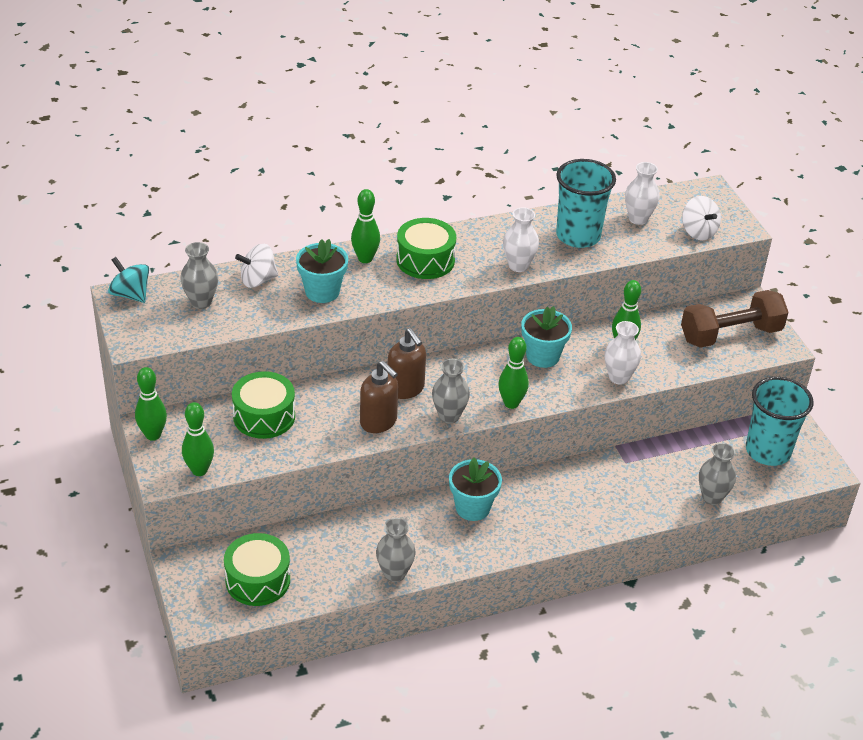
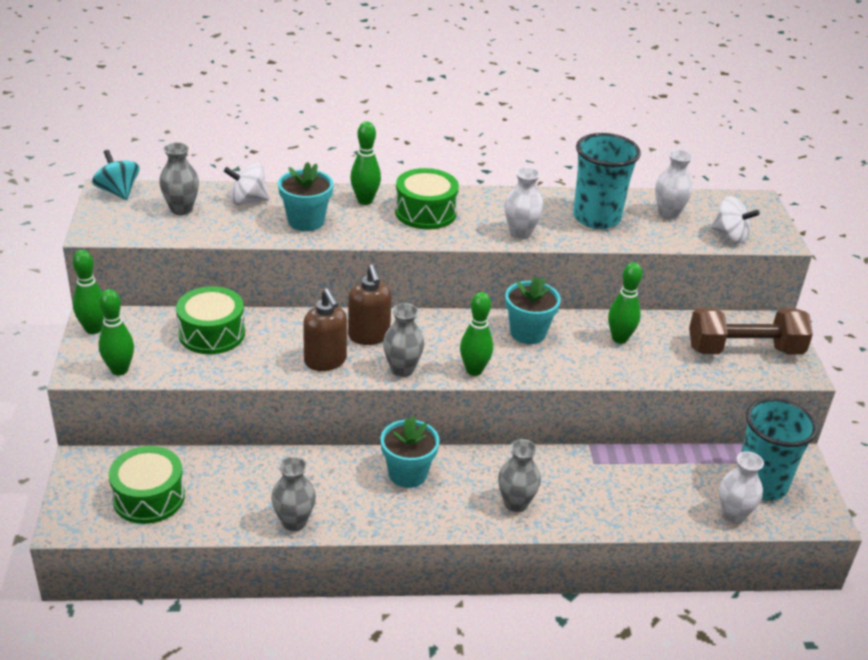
camera: 15 degrees right, 5 degrees down
white vase [605,321,641,385] -> white vase moved to [719,452,764,524]
white spinning top [682,196,721,240] -> white spinning top turned 45 degrees counterclockwise [711,196,760,243]
grey vase [699,443,736,505] -> grey vase moved to [498,439,541,512]

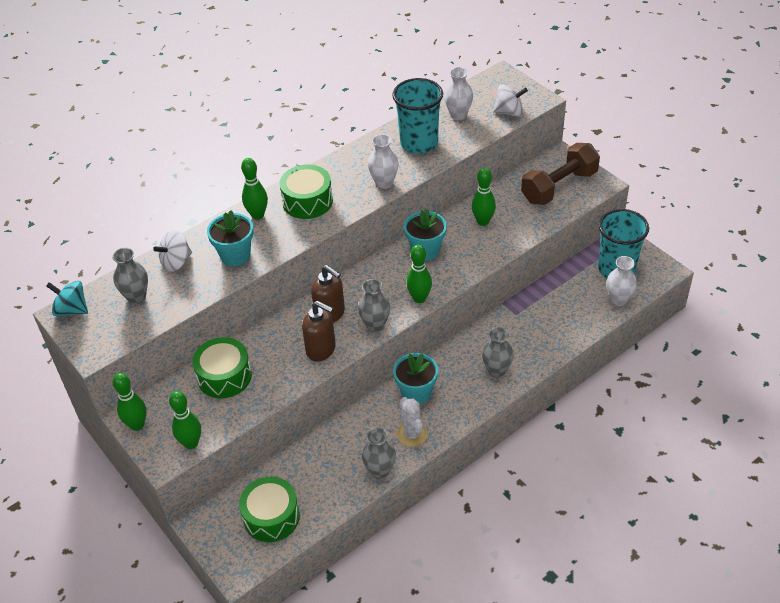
camera: 30 degrees left, 10 degrees up
none -> white cactus [397,397,427,447]

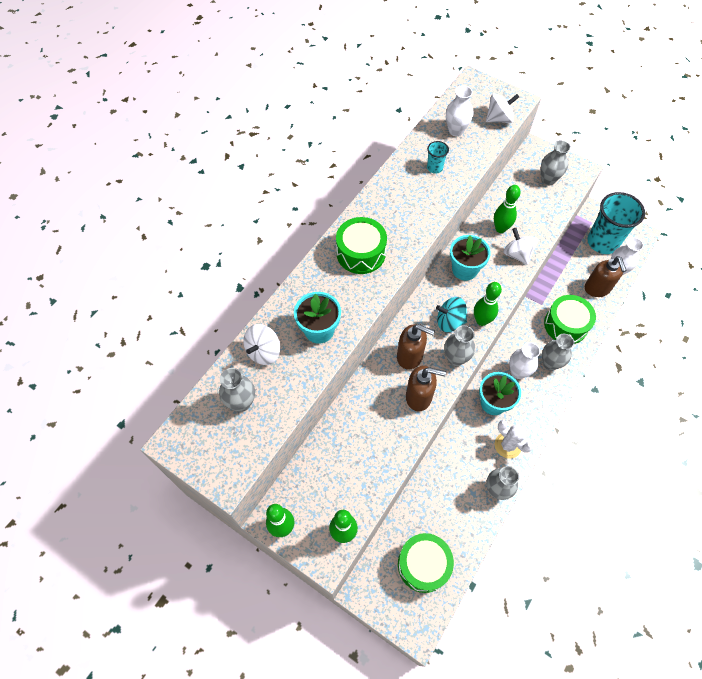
camera: 20 degrees left, 15 degrees up
turquoise spinning top [46,281,88,316] -> turquoise spinning top moved to [436,297,467,332]
green drum [192,337,252,398] -> green drum moved to [544,295,596,344]
green bowling pin [241,158,268,220] -> none
white vase [368,134,399,189] -> white vase moved to [509,342,540,379]
turquoise cup [392,78,443,154] -> turquoise cup [427,141,449,174], size x0.45
brown dumbbell [521,143,600,205] -> grey vase [541,140,571,185]
none -> white spinning top [503,228,538,265]
none -> brown soap dispenser [585,256,627,297]

